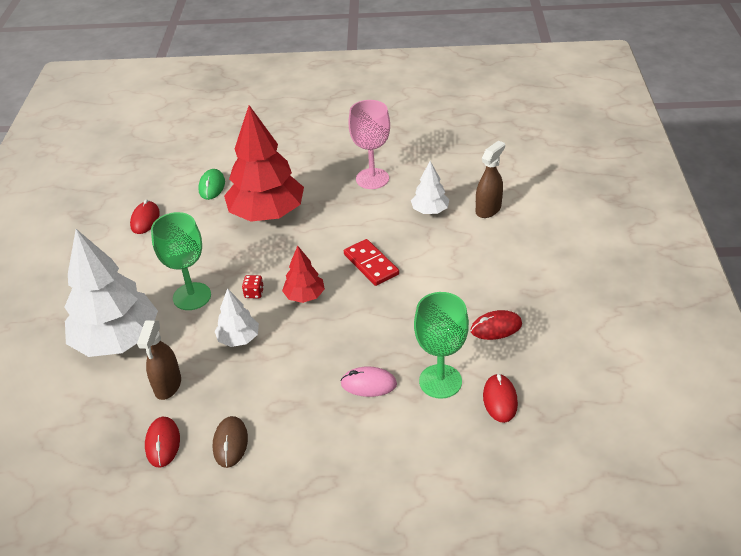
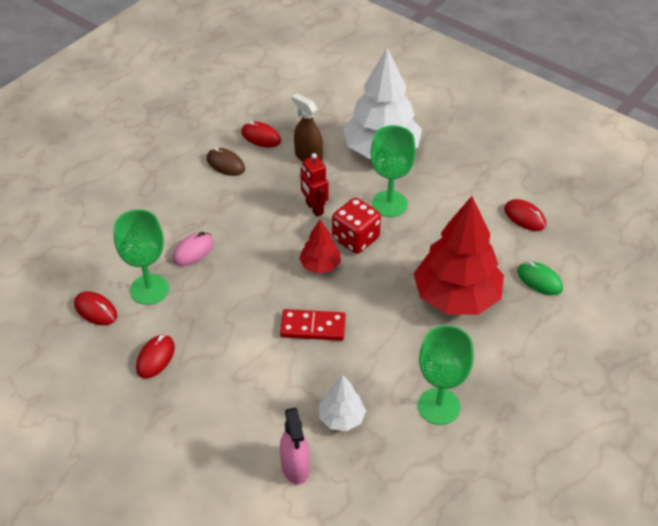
camera: 125 degrees right, 5 degrees up
white tree [215,288,259,347] -> red robot [300,153,328,217]
red dice [242,275,264,299] -> red dice [332,198,381,254], size x2.15
pink goblet [348,100,390,189] -> green goblet [418,325,474,425]
brown spray bottle [476,140,505,218] -> pink spray bottle [280,407,310,485]

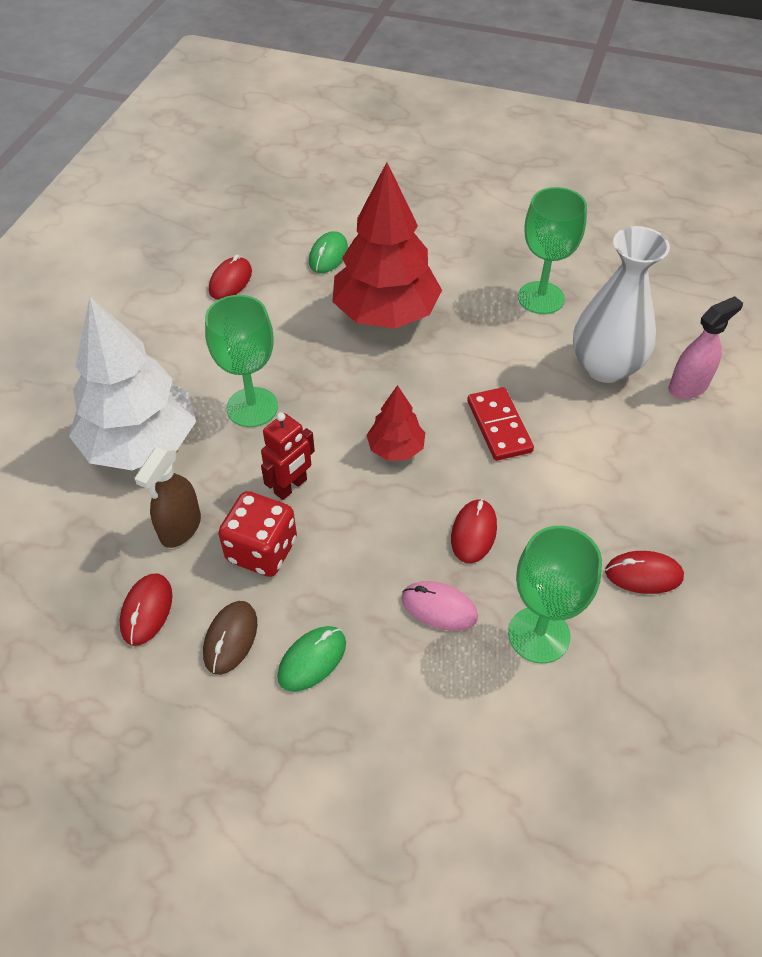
camera: 110 degrees left, 5 degrees up
red mouse [74,291,117,325] -> red mouse moved to [451,499,497,563]
white tree [319,375,366,431] -> white vase [573,226,670,383]
red dice [332,198,381,254] -> red dice moved to [218,491,297,577]
none -> green mouse [277,626,346,692]

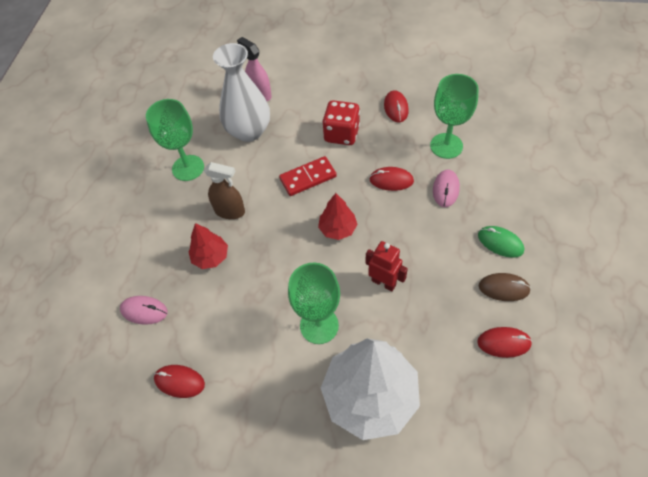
camera: 95 degrees left, 5 degrees up
brown spray bottle [135,446,201,548] -> brown spray bottle moved to [204,162,245,219]
red dice [218,491,297,577] -> red dice moved to [322,100,360,145]
green mouse [309,231,348,273] -> pink mouse [120,296,168,325]
red tree [332,162,442,329] -> red tree [189,223,228,269], size x0.48

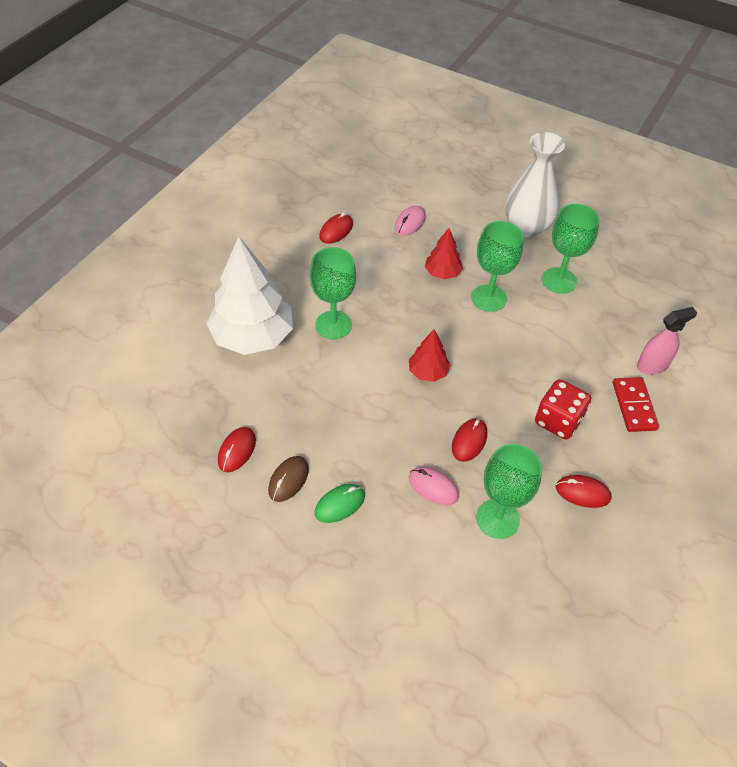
camera: 105 degrees right, 5 degrees down
brown spray bottle [204,162,245,219] -> green goblet [472,221,523,312]
white vase [213,43,270,142] -> white vase moved to [505,132,565,237]
red domino [279,156,337,196] -> red domino moved to [613,377,659,432]
red robot [366,241,408,291] -> none

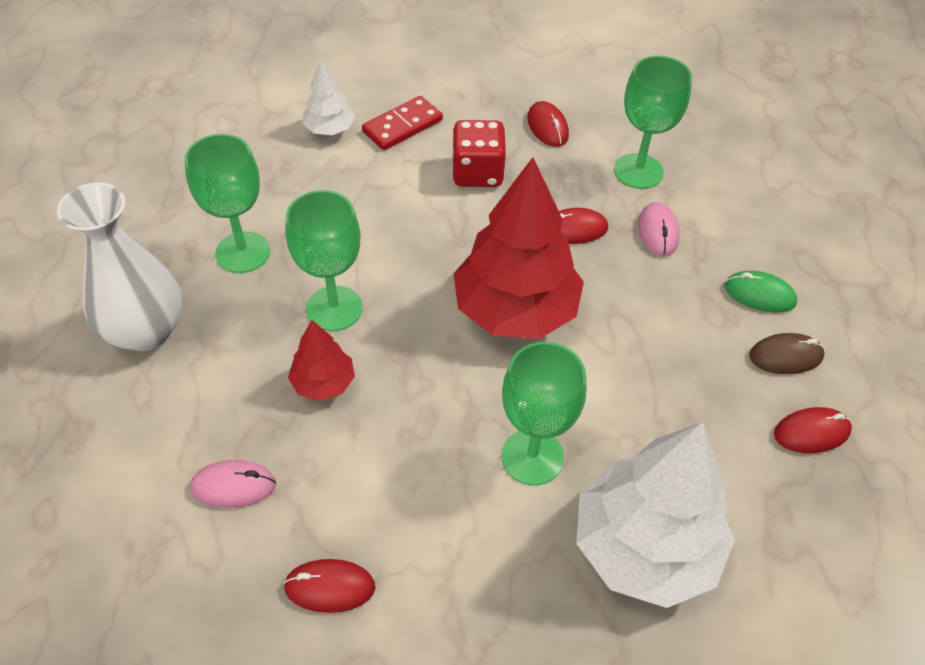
camera: 125 degrees left, 0 degrees up
red tree [409,329,450,382] -> red tree [453,157,584,339], size x2.08
pink spray bottle [637,307,697,375] -> white tree [302,60,355,135]

